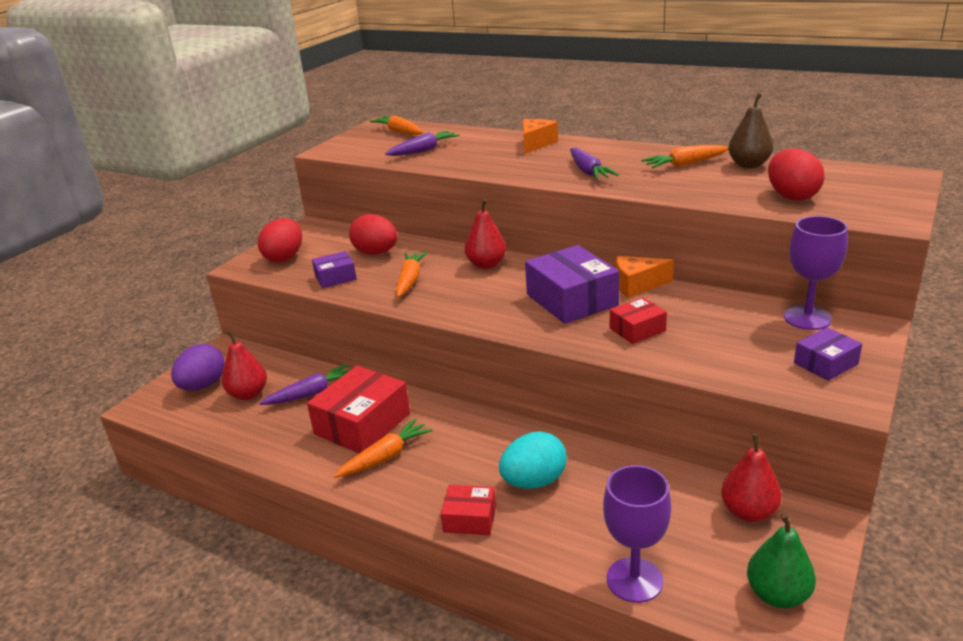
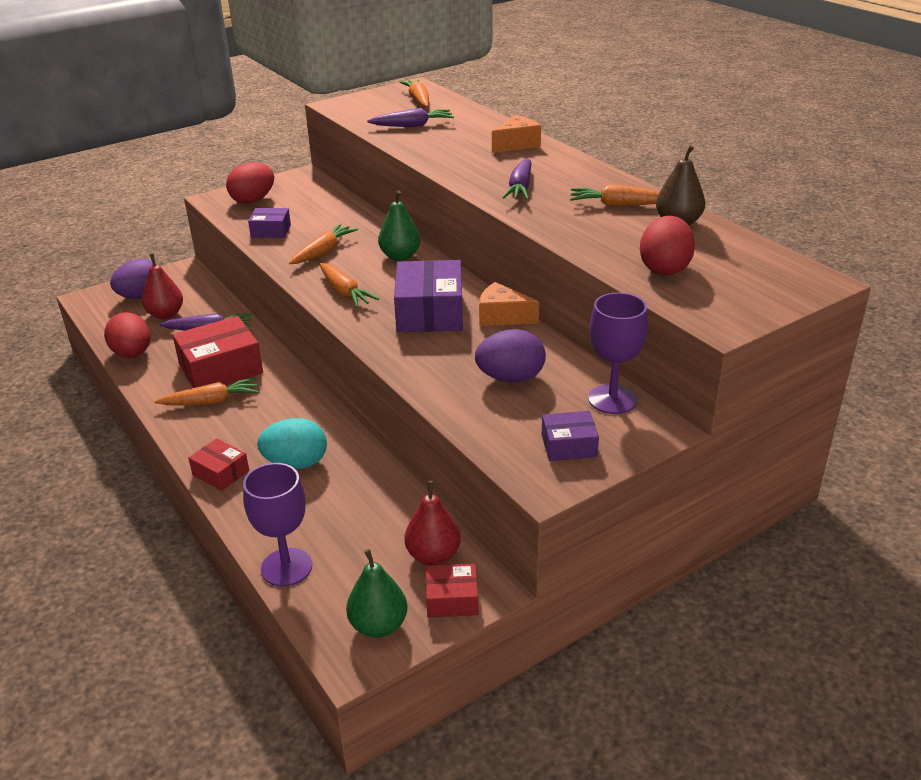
camera: 25 degrees right, 5 degrees up
red egg [349,214,398,255] -> red egg moved to [104,312,150,358]
red pear [465,199,506,269] -> green pear [378,190,421,261]
red box [610,297,667,344] -> red box moved to [426,564,479,618]
none -> orange carrot [320,263,379,308]
none -> purple egg [475,329,546,383]

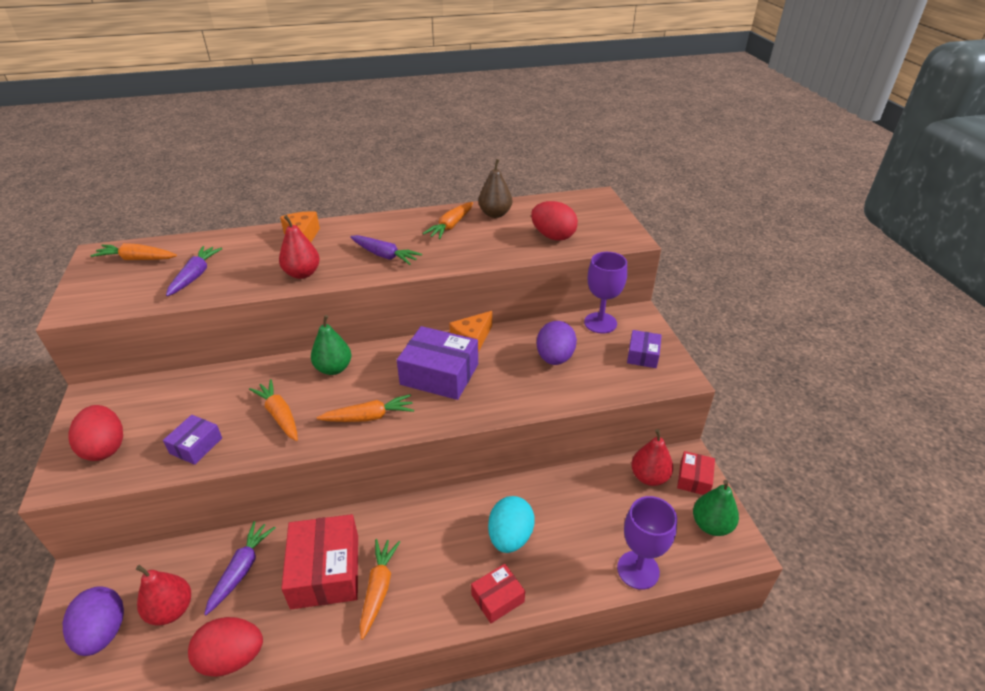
camera: 70 degrees left, 5 degrees up
none -> red pear [279,215,320,279]

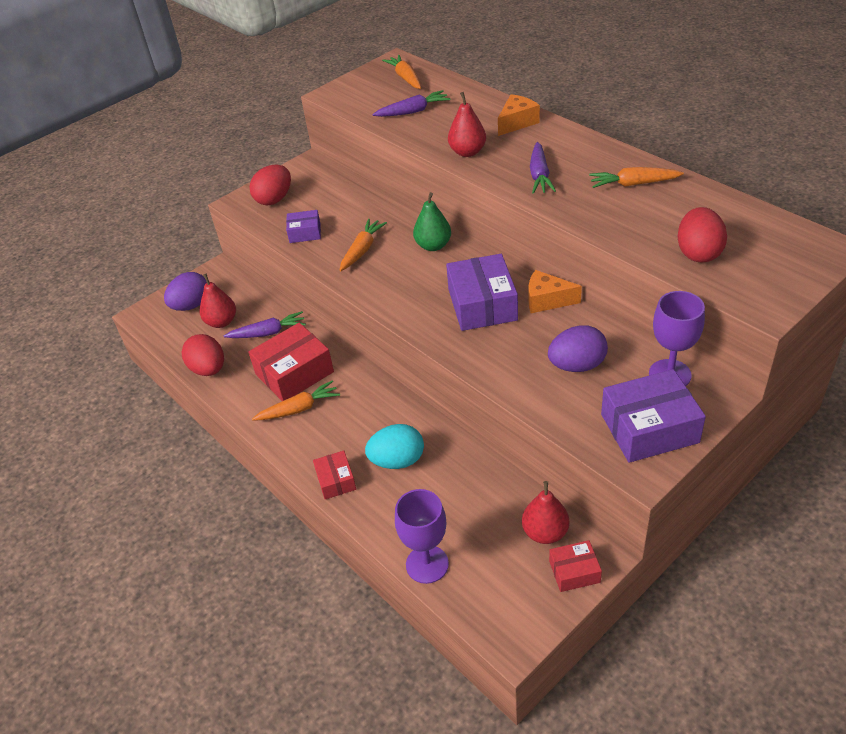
camera: 65 degrees right, 5 degrees up
orange carrot [317,394,414,422] -> none
red box [471,564,525,623] -> red box turned 45 degrees clockwise [313,450,356,499]
brown pear [478,159,512,218] -> none
purple box [627,330,662,368] -> purple box [601,369,706,463], size x1.84
green pear [693,480,739,536] -> none

